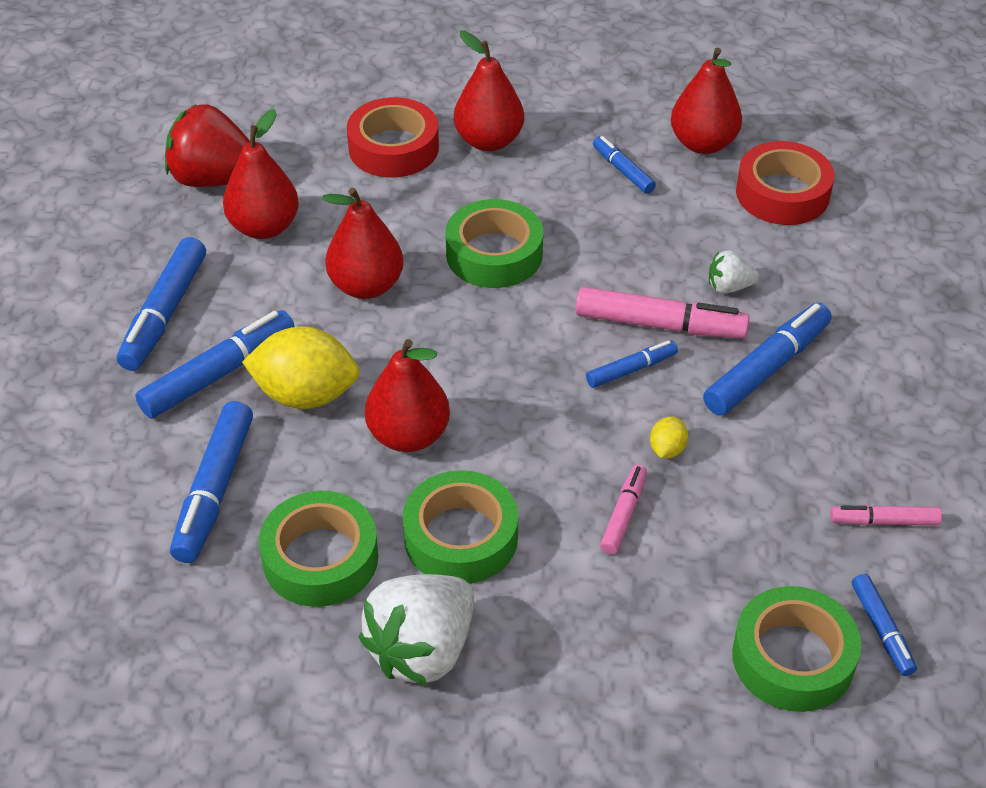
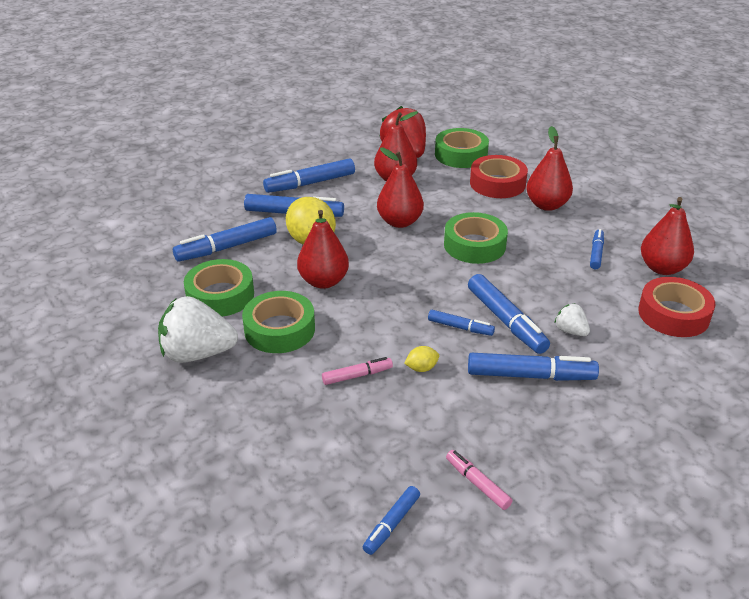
camera: 50 degrees right, 10 degrees down
pink marker [576,287,750,339] -> blue marker [468,274,550,354]
green tape [732,586,861,712] -> green tape moved to [435,128,489,168]

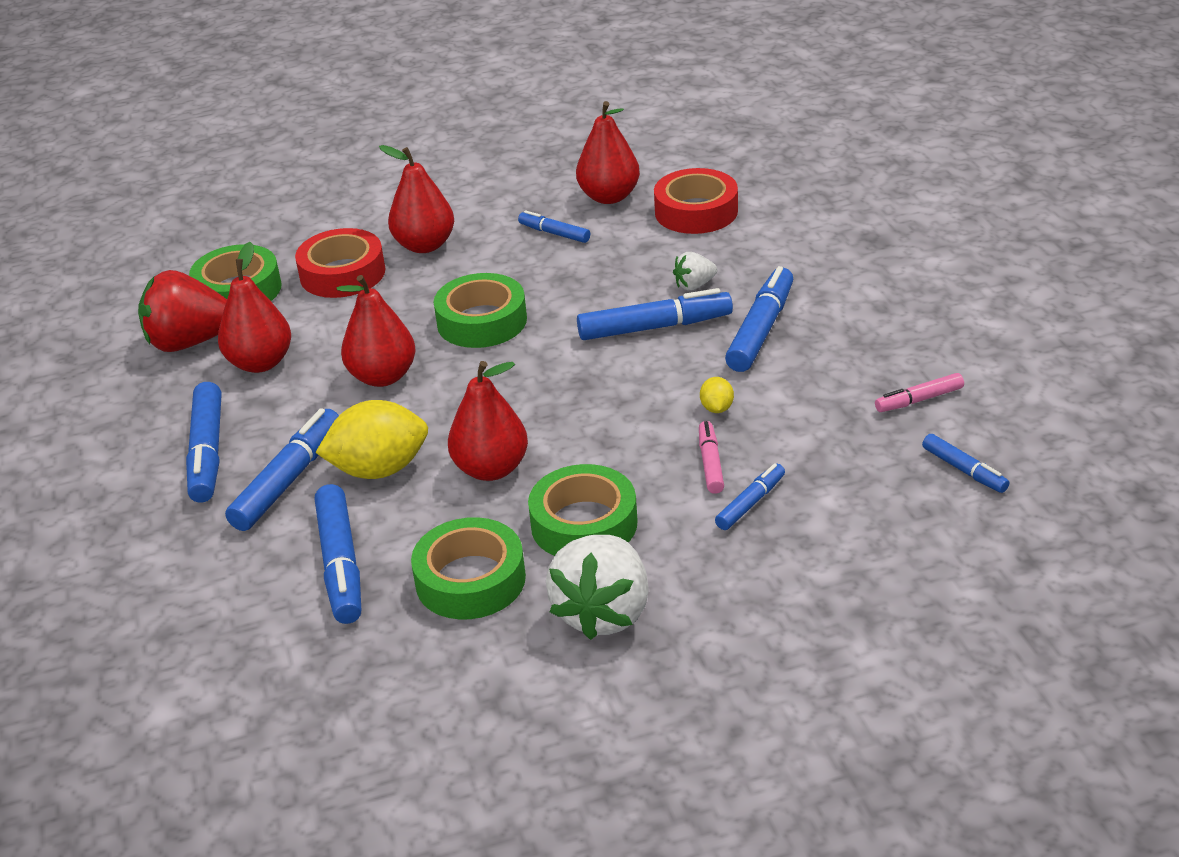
camera: 70 degrees left, 0 degrees up
blue marker [428,310,495,336] -> blue marker moved to [715,463,785,530]

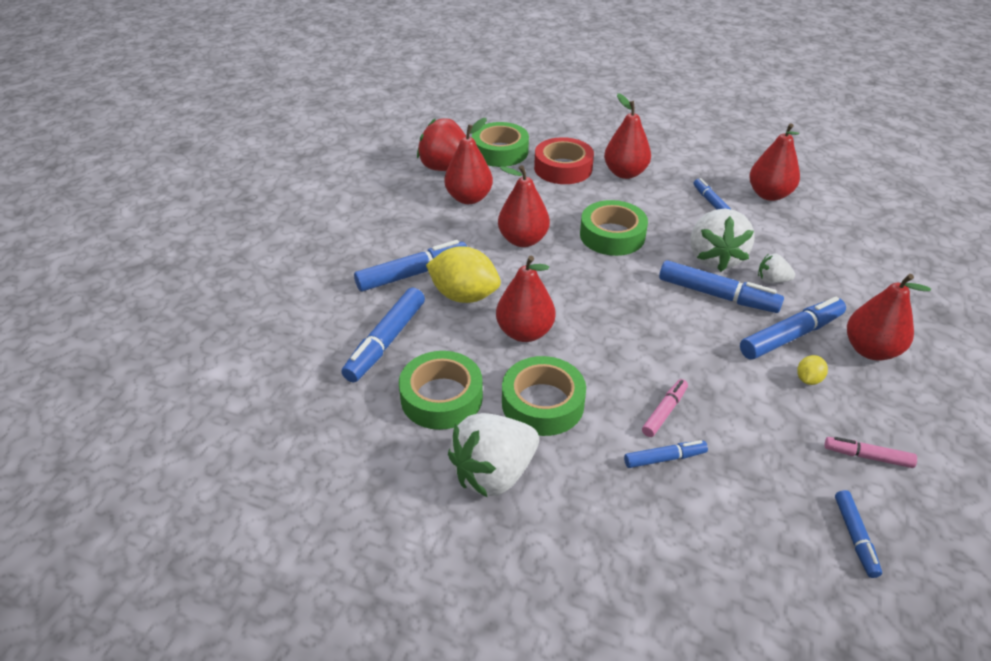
camera: 35 degrees right, 5 degrees up
blue marker [186,382,221,503] -> none
red tape [654,168,738,234] -> none
yellow lemon [700,377,734,413] -> yellow lemon moved to [797,355,828,385]
none -> white strawberry [690,209,754,272]
none -> red pear [847,274,931,361]

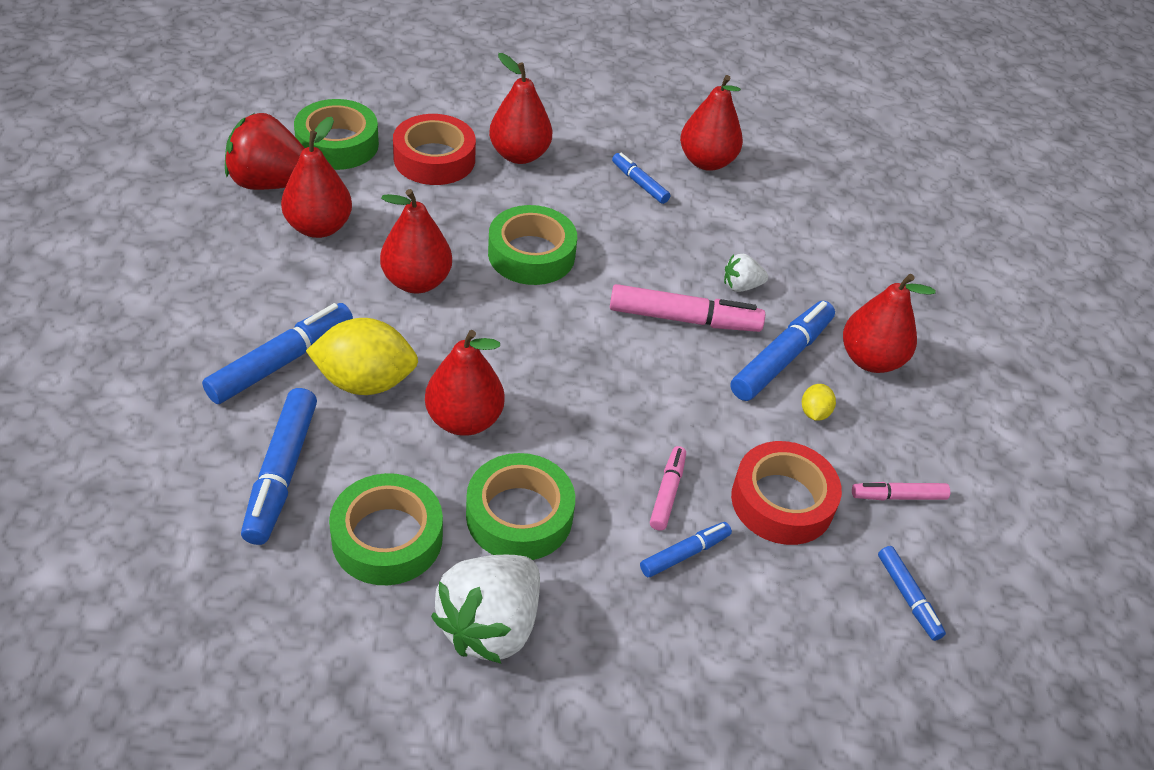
camera: 25 degrees left, 5 degrees up
blue marker [659,260,784,313] -> pink marker [610,284,765,332]
white strawberry [690,209,754,272] -> none
none -> red tape [731,441,842,545]

